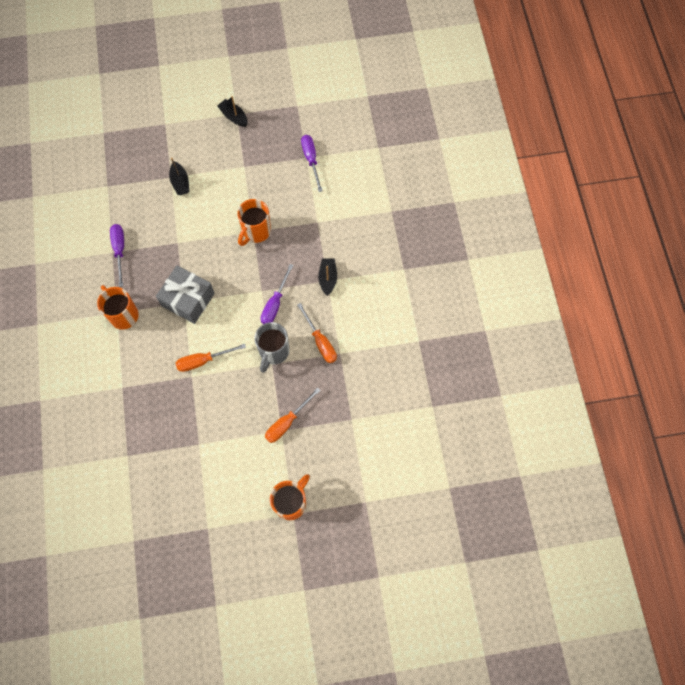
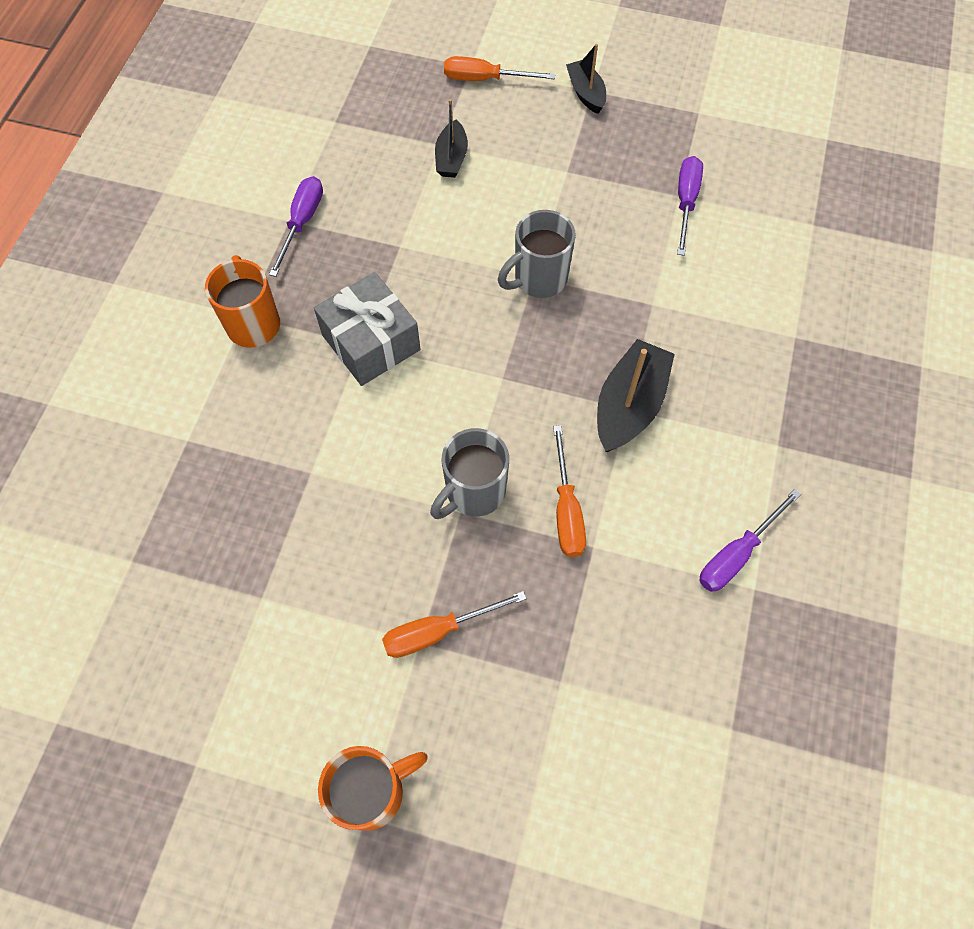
camera: 25 degrees right, 5 degrees down
orange screwdriver [176,344,246,372] -> orange screwdriver moved to [444,56,555,81]
orange mug [237,199,271,246] -> grey mug [498,210,576,298]
purple screwdriver [261,264,293,324] -> purple screwdriver moved to [699,489,801,592]
black boat [318,258,337,296] -> black boat [597,339,675,452], size x1.64

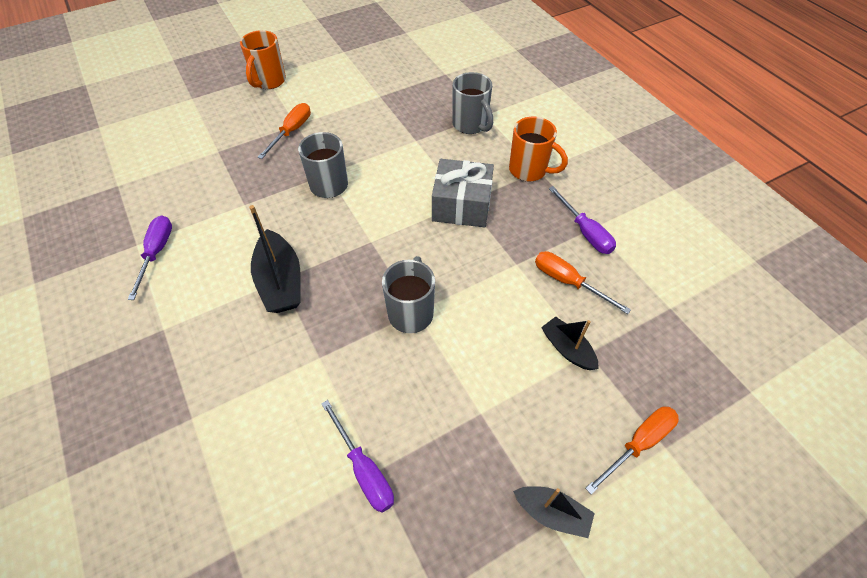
camera: 135 degrees right, 10 degrees down
orange screwdriver [553,425,586,557] -> orange screwdriver moved to [535,251,631,314]
none -> grey mug [452,72,493,134]

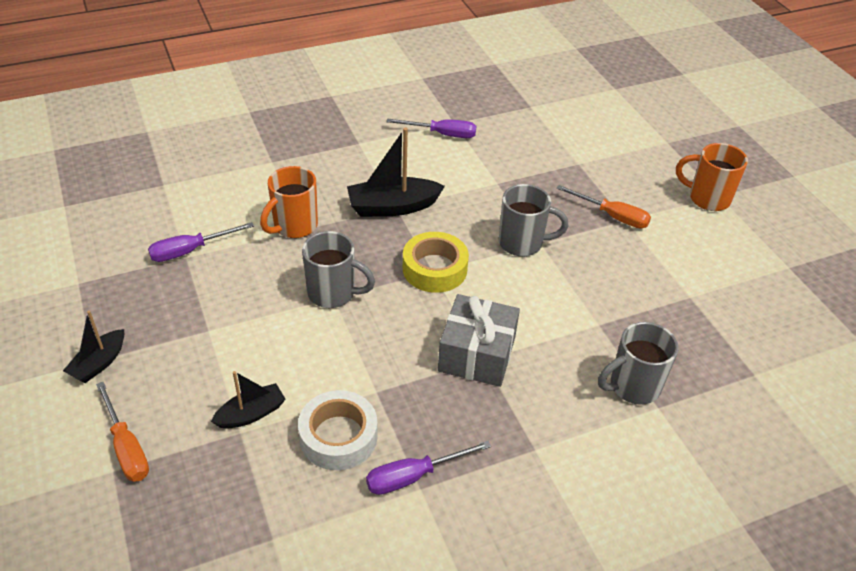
camera: 95 degrees right, 10 degrees down
orange mug [509,117,568,182] -> orange mug moved to [260,166,318,238]
orange screwdriver [535,251,631,314] -> white tape [298,390,378,470]
none -> yellow tape [403,232,469,293]

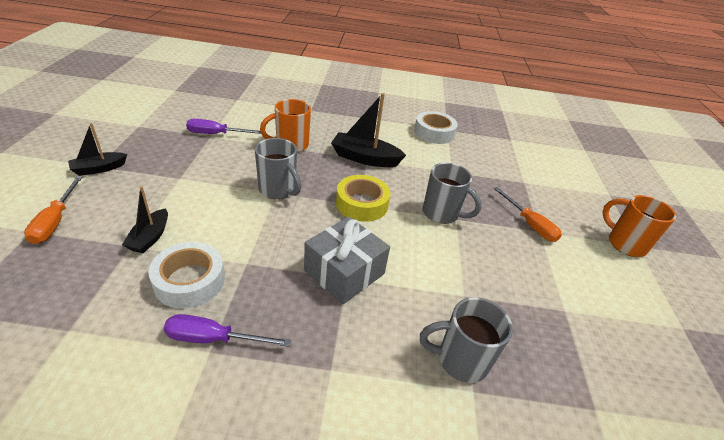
camera: 25 degrees right, 5 degrees down
black boat [211,371,286,429] -> black boat turned 105 degrees clockwise [122,186,168,253]
purple screwdriver [386,118,476,138] -> white tape [414,111,458,144]

